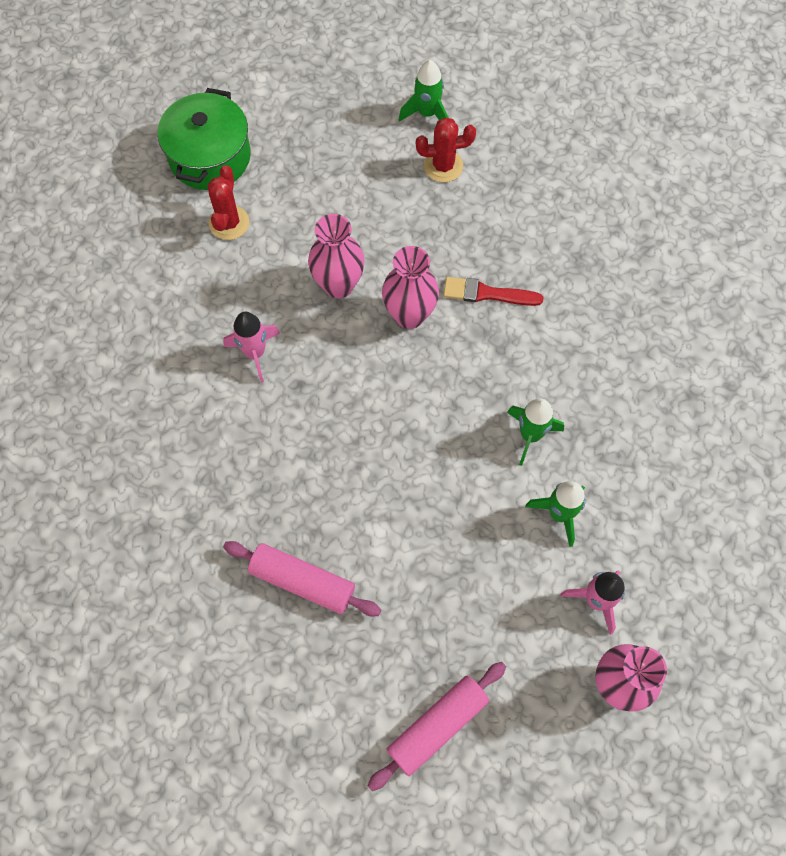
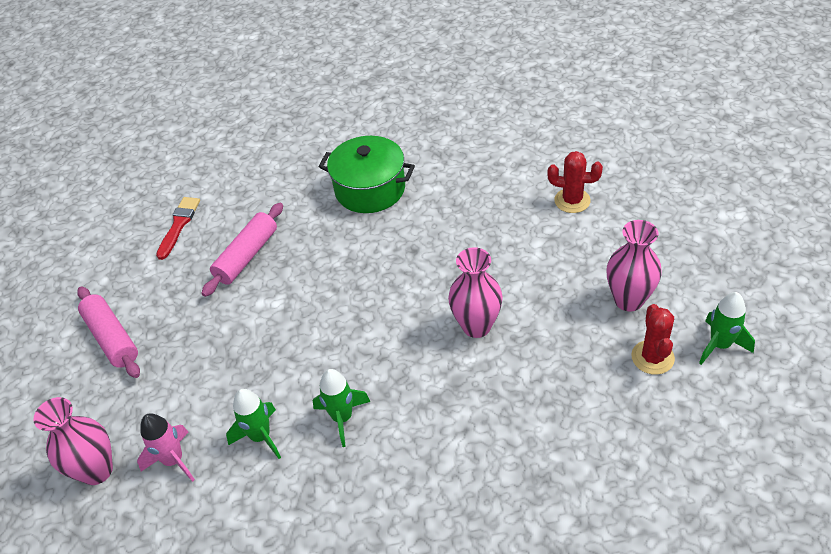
camera: 100 degrees right, 20 degrees down
green pot [158,88,251,190] -> green pot moved to [318,136,415,213]
pink rocket [223,312,280,382] -> none
pink vase [308,214,365,299] -> pink vase moved to [607,220,662,312]
red brush [443,277,543,306] -> red brush moved to [156,197,200,260]

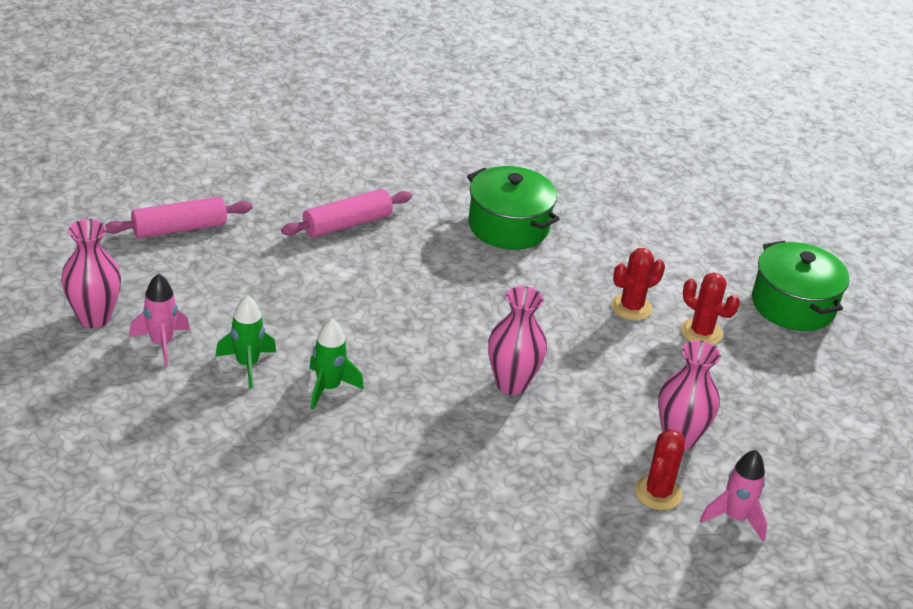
camera: 20 degrees right, 10 degrees down
pink rolling pin [77,287,140,378] -> pink rolling pin turned 75 degrees clockwise [105,196,253,238]
red brush [156,197,200,260] -> none
green rocket [699,292,755,365] -> pink rocket [700,450,767,541]
none -> red cactus [611,248,665,320]
none -> green pot [752,241,849,331]

